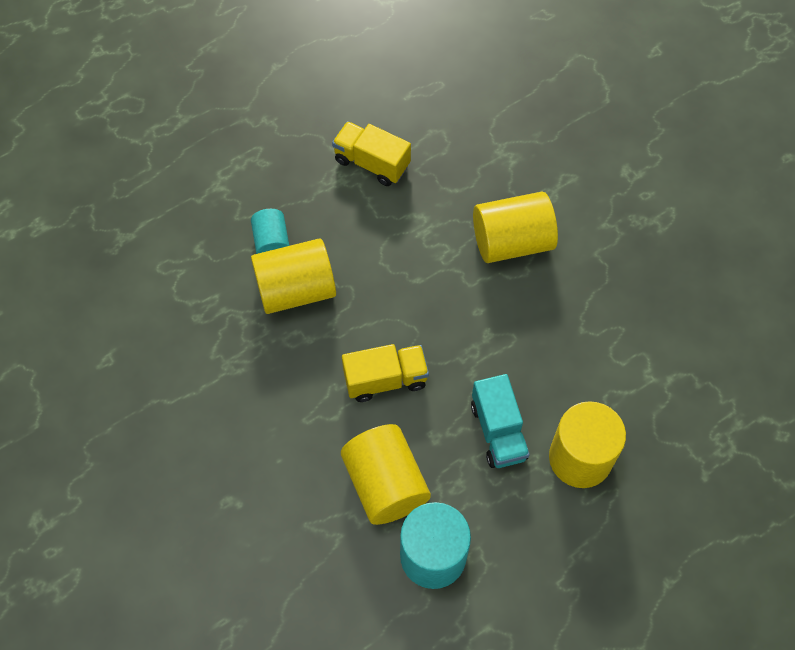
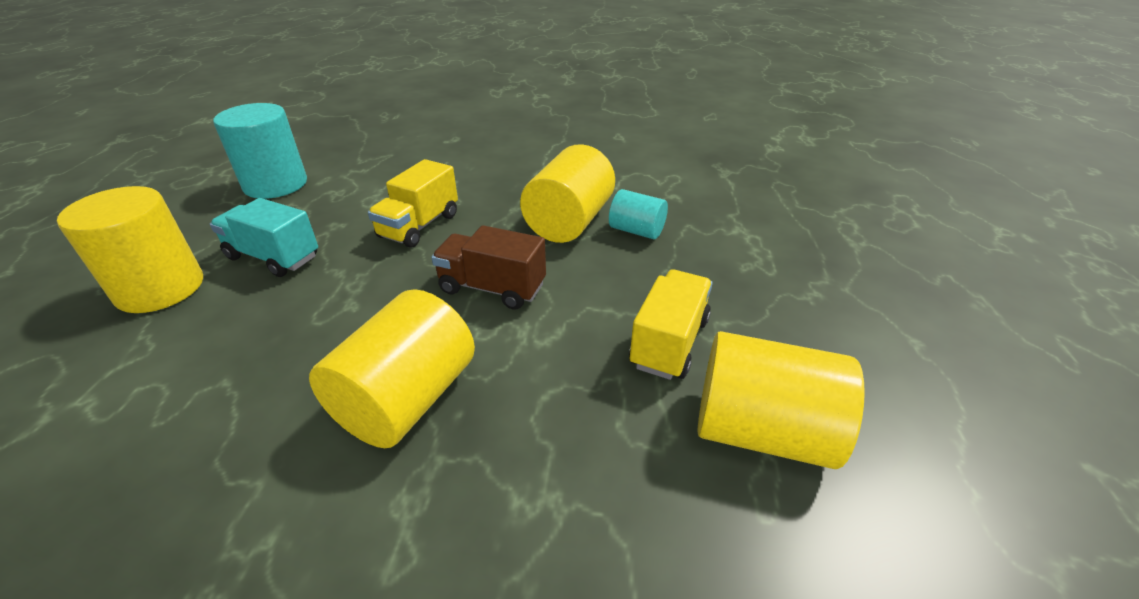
camera: 130 degrees right, 25 degrees down
yellow truck [332,121,411,186] -> yellow truck turned 45 degrees counterclockwise [629,269,713,380]
yellow cylinder [341,424,431,525] -> yellow cylinder moved to [698,331,865,469]
none -> brown truck [431,225,546,310]

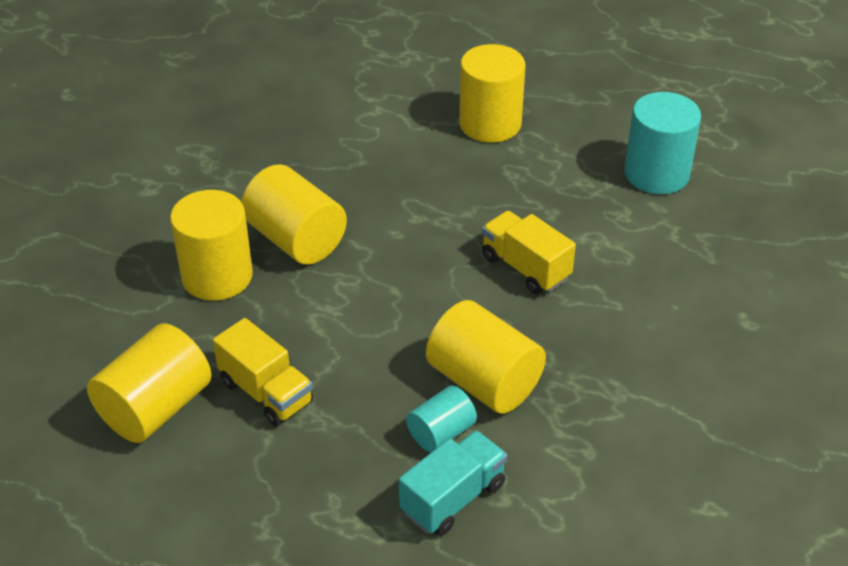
camera: 110 degrees right, 5 degrees up
turquoise truck [210,198,318,277] -> turquoise truck moved to [399,430,507,536]
brown truck [431,225,546,310] -> none
none -> yellow cylinder [170,190,253,301]

